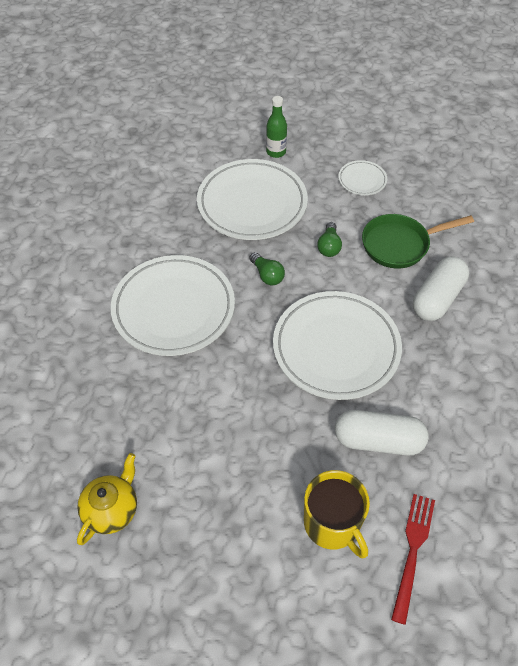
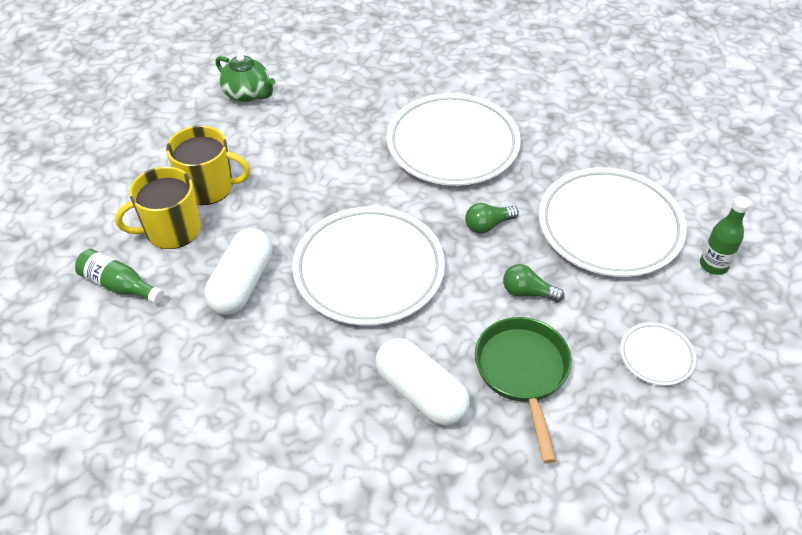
camera: 100 degrees right, 5 degrees down
yellow teapot [77,453,137,545] -> green teapot [215,54,275,102]
red fork [391,494,435,625] -> green bottle [75,249,164,304]
none -> yellow mug [166,125,250,205]

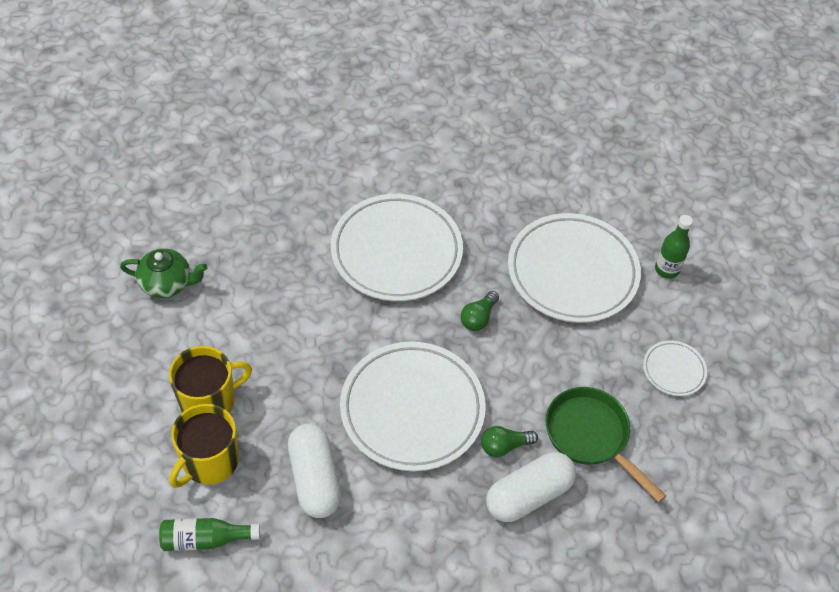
camera: 35 degrees left, 5 degrees up
white capsule [375,338,470,426] -> white capsule turned 45 degrees counterclockwise [486,452,576,522]
green light bulb [503,264,564,302] -> green light bulb moved to [481,426,538,457]

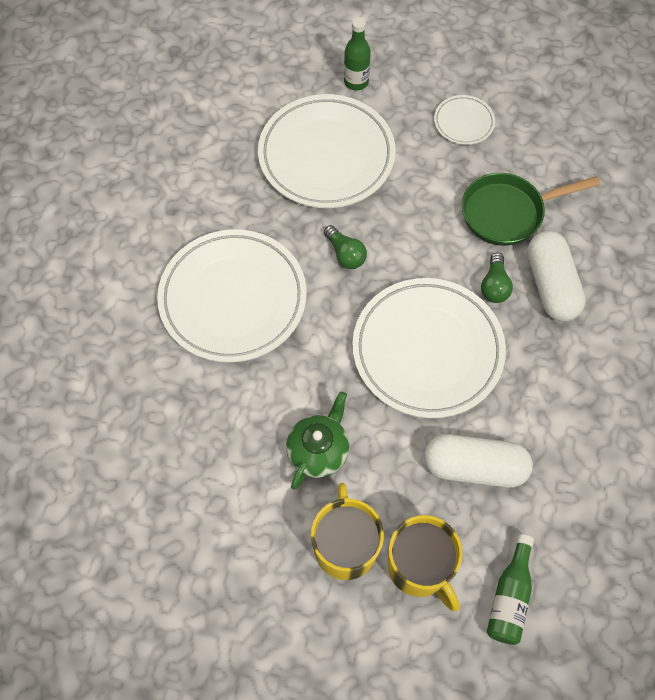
camera: 65 degrees left, 10 degrees up
green teapot [120,248,208,298] -> green teapot moved to [286,391,349,489]

